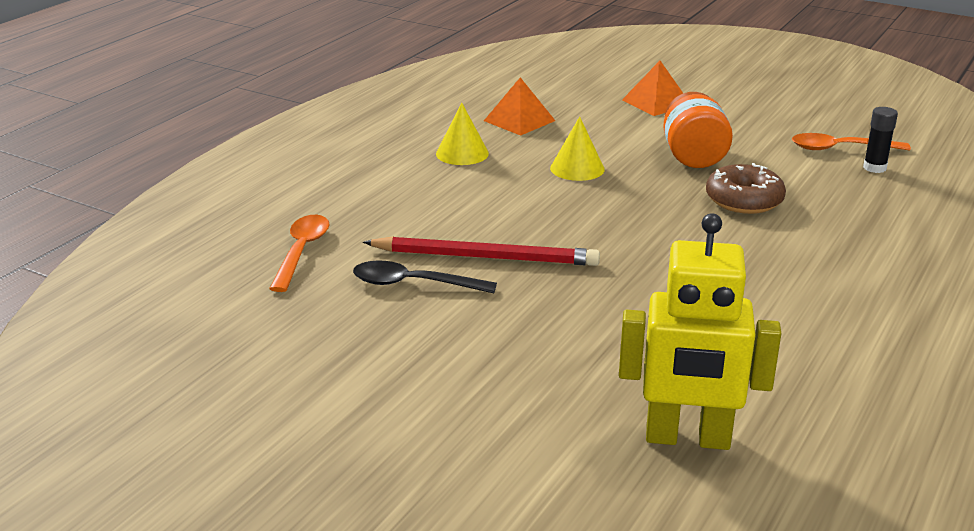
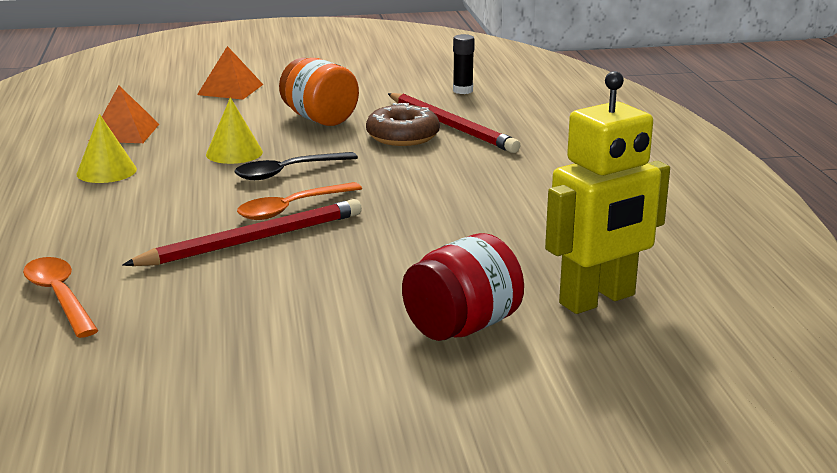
camera: 40 degrees left, 5 degrees down
black spoon [353,260,497,293] -> black spoon moved to [234,152,358,180]
orange spoon [792,133,911,151] -> orange spoon moved to [237,182,362,220]
none -> red pencil [388,93,520,153]
none -> red jar [402,233,524,341]

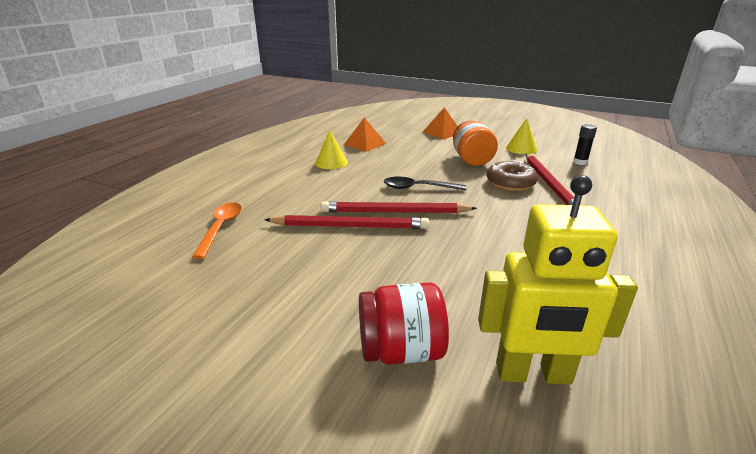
camera: 35 degrees right, 5 degrees up
yellow cone [206,97,263,164] -> yellow cone moved to [506,118,537,154]
orange spoon [237,182,362,220] -> red pencil [320,201,477,213]

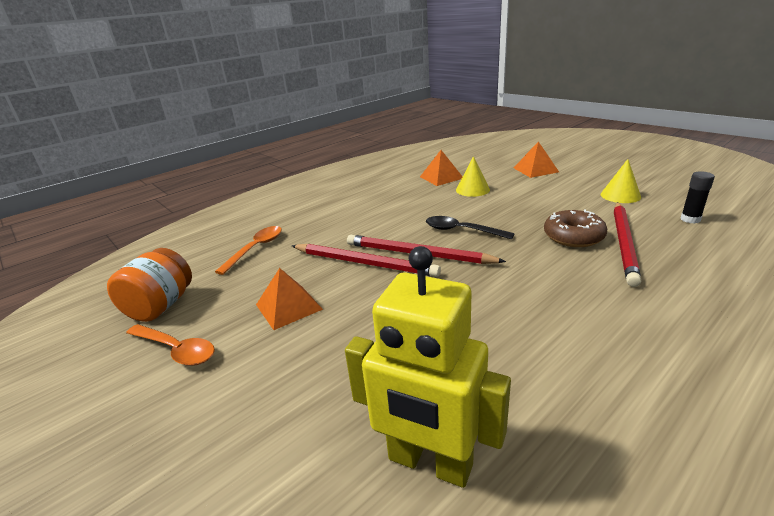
camera: 25 degrees right, 0 degrees up
yellow cone [315,130,348,169] -> yellow cone moved to [456,156,490,197]
red jar [359,282,449,365] -> none
orange jar [453,120,498,166] -> orange jar moved to [107,248,192,322]
none -> orange spoon [126,324,215,366]
none -> orange pyramid [256,268,323,330]

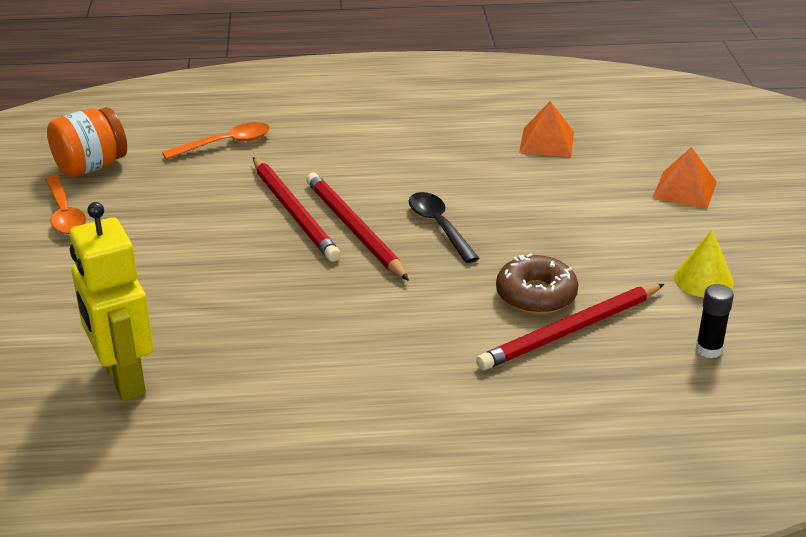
camera: 35 degrees right, 5 degrees up
orange pyramid [256,268,323,330] -> none
yellow cone [456,156,490,197] -> none

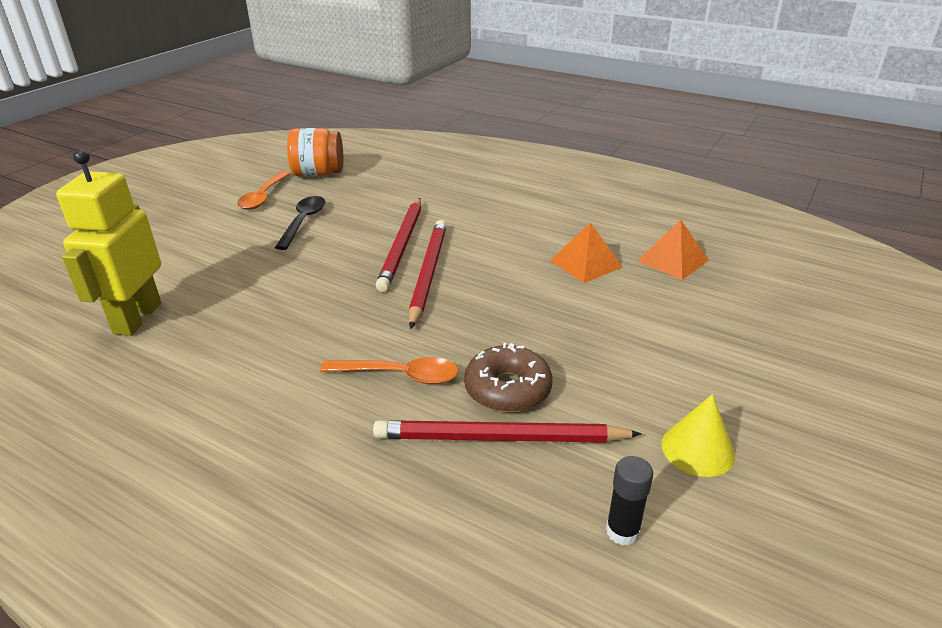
camera: 35 degrees right, 0 degrees up
orange spoon [162,122,270,160] -> orange spoon moved to [320,357,458,384]
black spoon [409,192,479,263] -> black spoon moved to [275,196,325,250]
orange pyramid [652,147,717,209] -> orange pyramid moved to [550,222,623,283]

